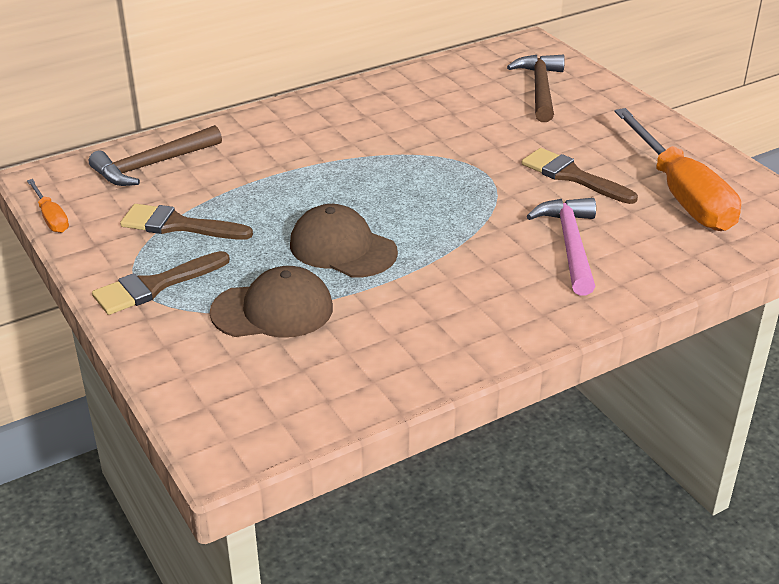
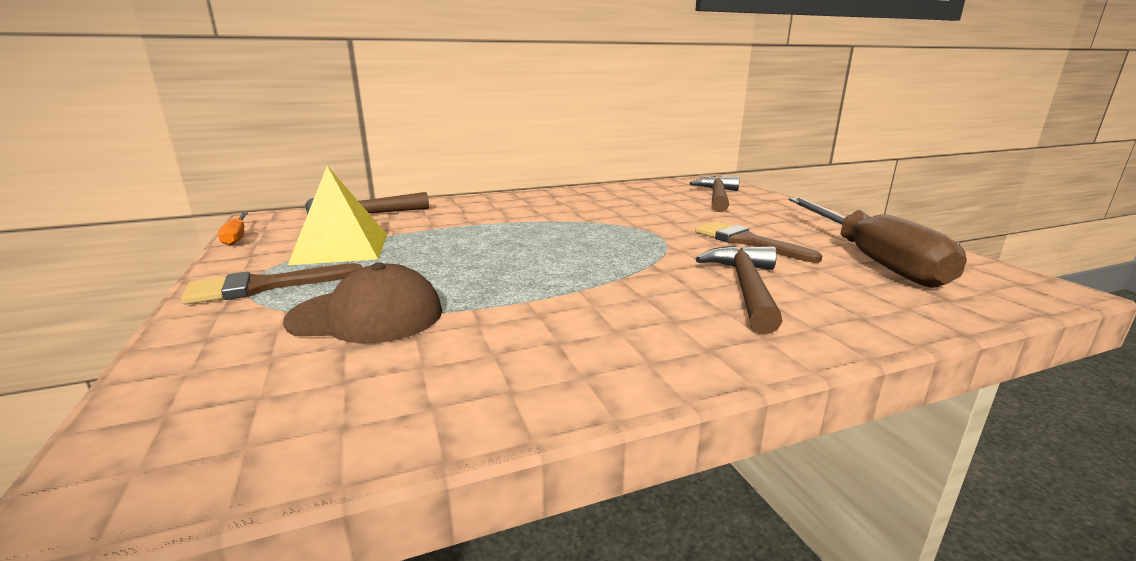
camera: 10 degrees right, 15 degrees down
brown brush [120,204,253,240] -> yellow pyramid [288,166,387,265]
brown cap [290,204,398,277] -> none
pink hammer [527,198,596,295] -> brown hammer [696,245,783,334]
orange screwdriver [614,108,741,231] -> brown screwdriver [789,198,967,288]

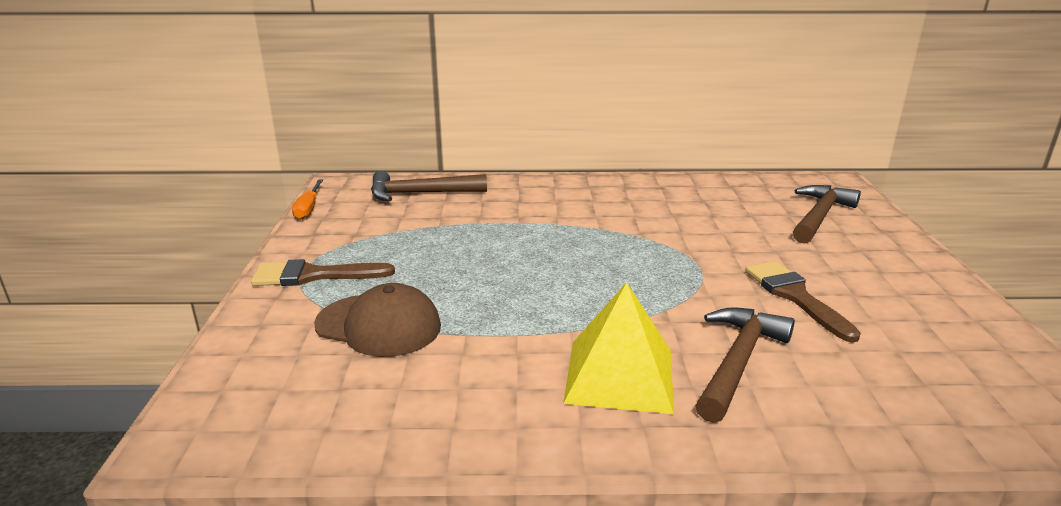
camera: 20 degrees right, 5 degrees up
yellow pyramid [288,166,387,265] -> yellow pyramid moved to [563,282,674,414]
brown screwdriver [789,198,967,288] -> none

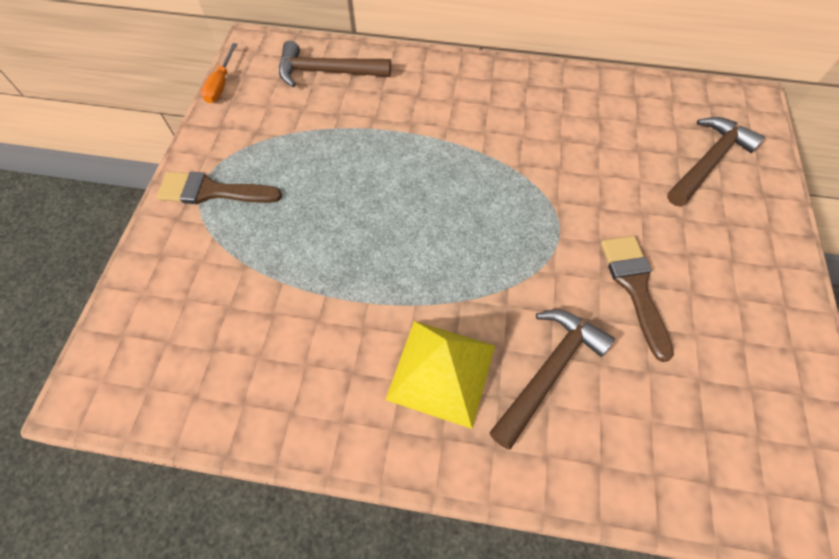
camera: 10 degrees right, 35 degrees up
brown cap [314,283,441,357] -> none

